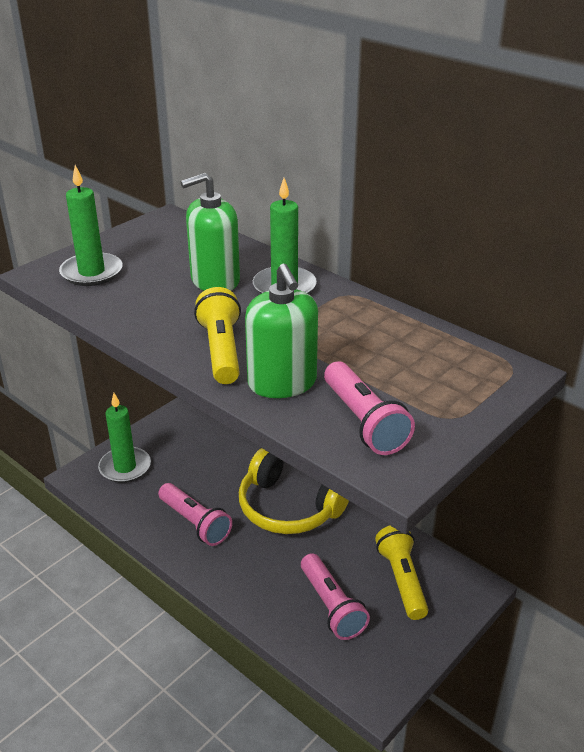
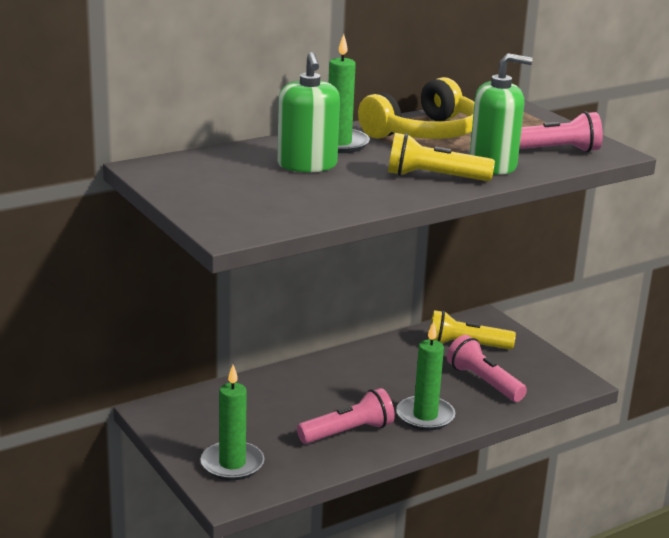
camera: 75 degrees left, 10 degrees down
green candle [59,165,123,286] -> green candle moved to [396,321,455,430]
yellow headphones [239,448,349,534] -> yellow headphones moved to [358,77,475,139]
pink flashlight [301,553,370,640] -> pink flashlight turned 120 degrees counterclockwise [447,335,527,402]

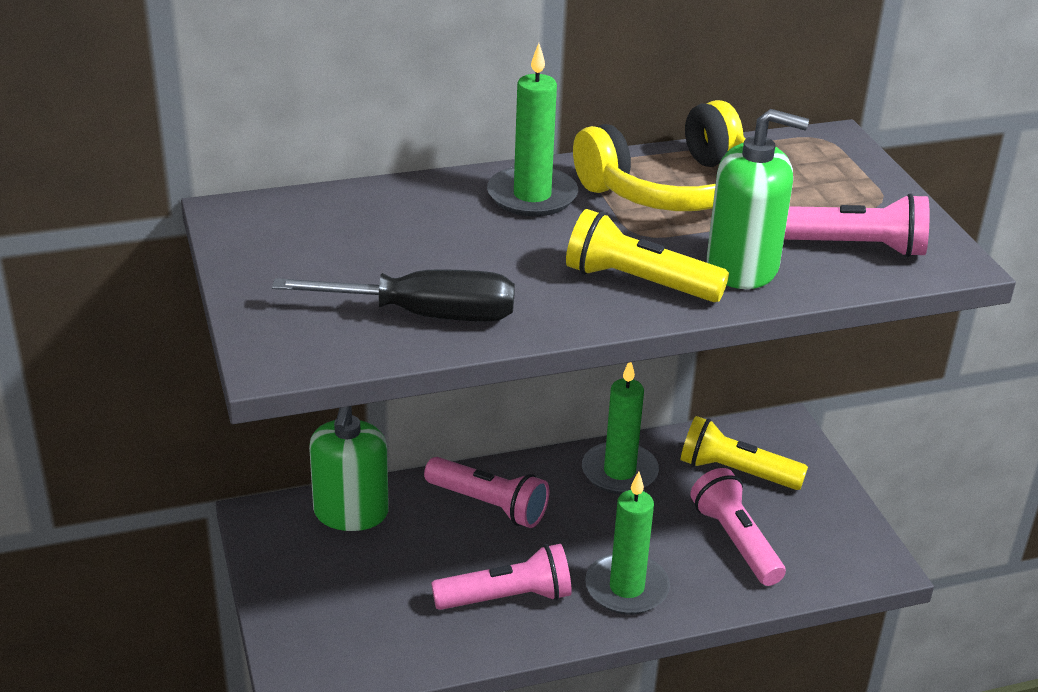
camera: 15 degrees right, 10 degrees up
green candle [200,365,264,480] -> green candle moved to [582,362,659,494]
green soap dispenser [277,52,340,172] -> green soap dispenser moved to [309,406,389,531]
none -> black screwdriver [272,269,515,322]
none -> pink flashlight [424,457,549,528]

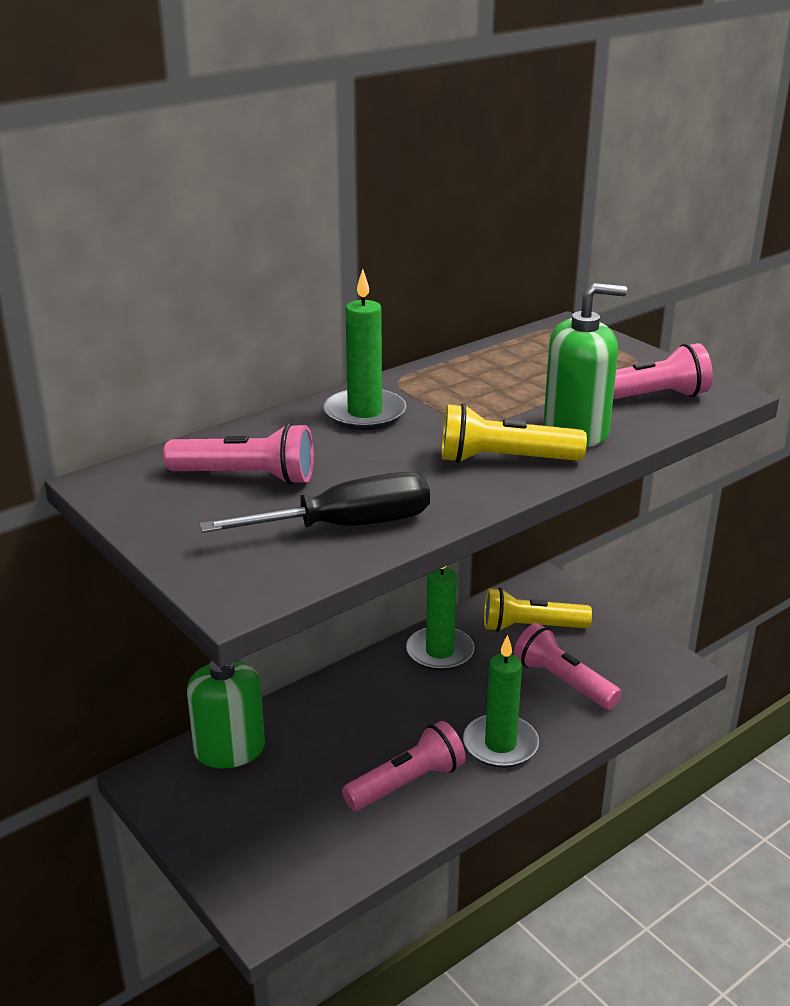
camera: 20 degrees left, 5 degrees down
pink flashlight [424,457,549,528] -> pink flashlight moved to [163,423,314,485]
yellow headphones [573,100,746,211] -> none

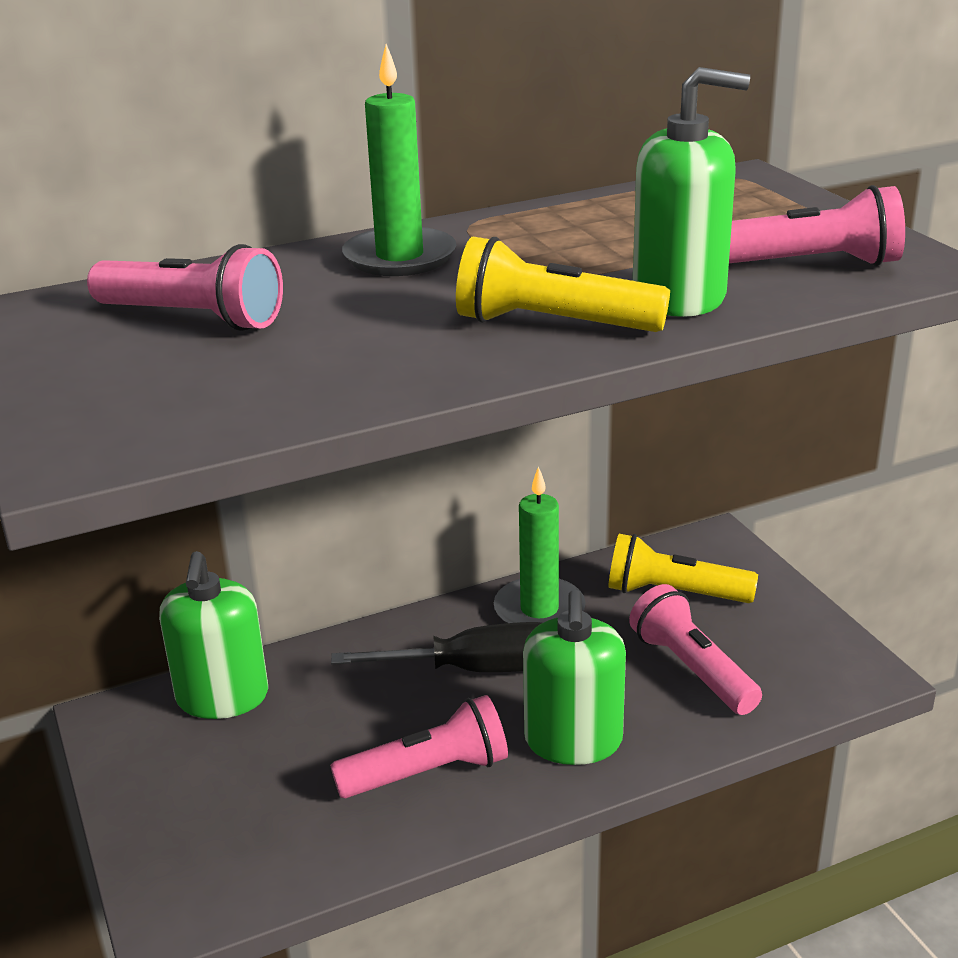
camera: 15 degrees right, 0 degrees up
black screwdriver [199,472,430,533] -> black screwdriver moved to [331,622,542,672]
green candle [463,634,539,768] -> green soap dispenser [523,590,626,765]

